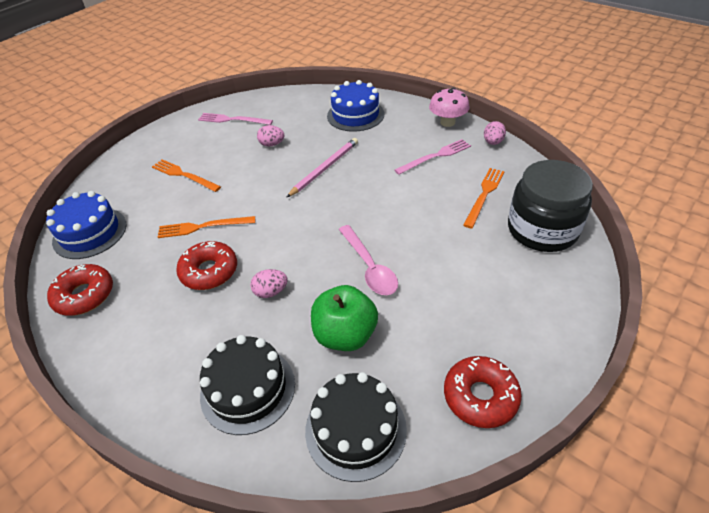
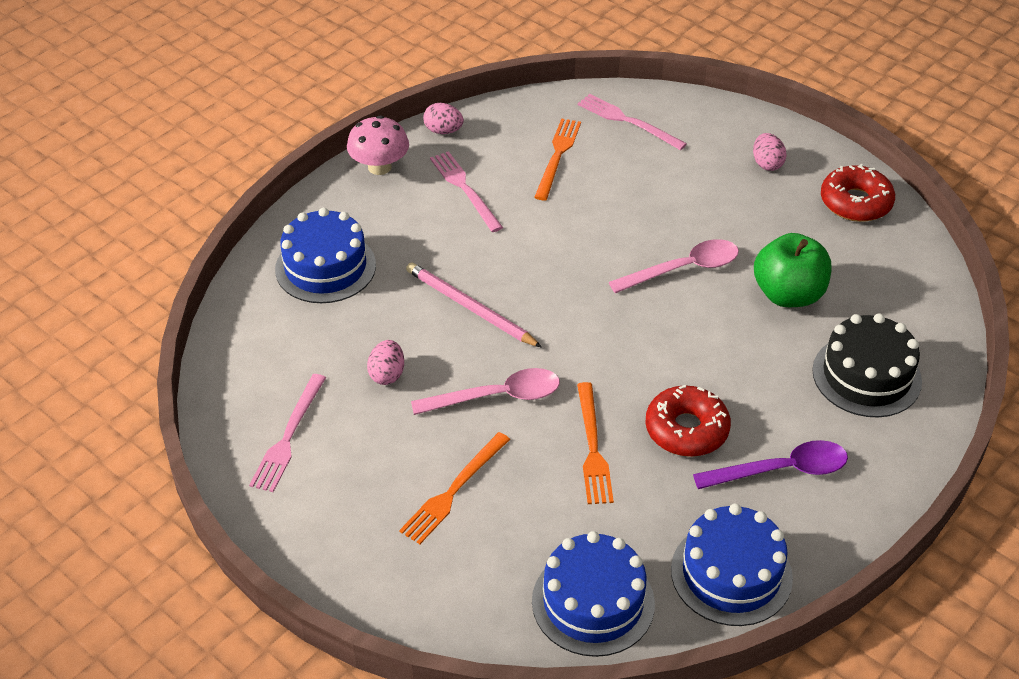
camera: 90 degrees left, 0 degrees up
red donut [47,264,113,316] -> blue cake [671,504,793,626]
pink egg [250,269,288,298] -> pink egg moved to [753,133,787,171]
black cake [305,372,407,482] -> none
orange fork [463,168,505,228] -> orange fork turned 75 degrees clockwise [534,119,581,200]
black jar [508,160,593,252] -> pink fork [578,94,687,150]
none -> pink spoon [411,368,560,415]
none -> purple spoon [693,440,848,489]

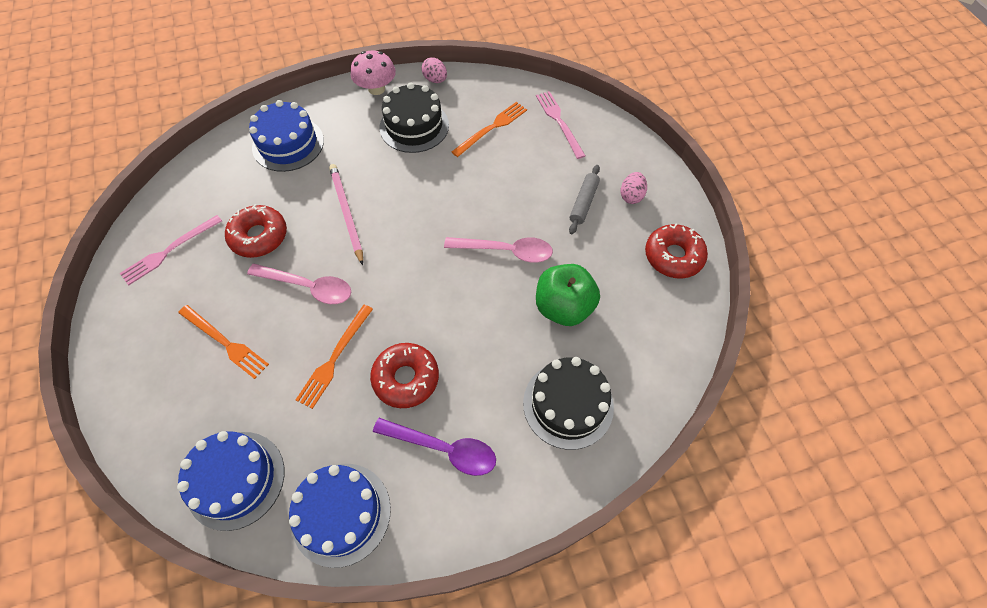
camera: 30 degrees right, 15 degrees up
pink egg [367,340,404,385] -> red donut [225,204,287,258]
orange fork [399,432,510,544] -> orange fork turned 120 degrees counterclockwise [178,305,269,379]
pink fork [430,151,503,232] -> black cake [380,82,449,153]
none -> grey rolling pin [569,165,600,234]

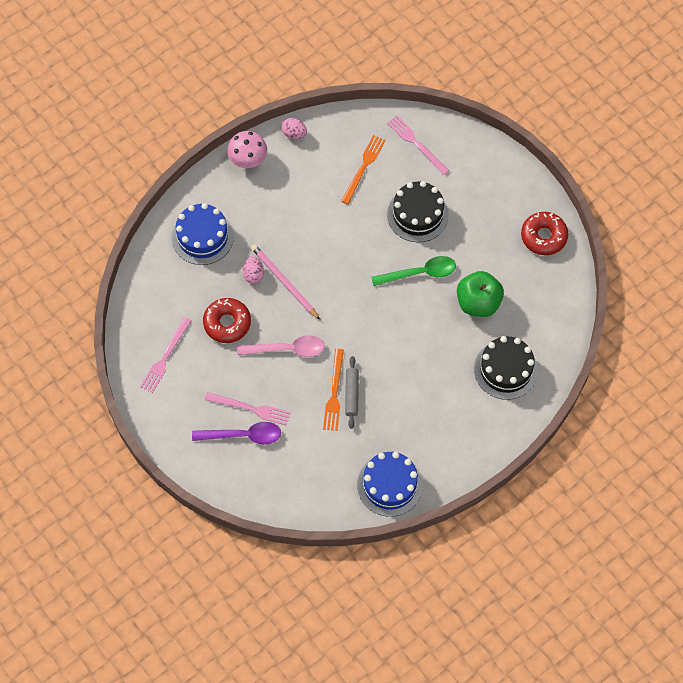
camera: 20 degrees left, 5 degrees up
blue cake [177,431,284,531] -> none
orange fork [178,305,269,379] -> pink fork [204,392,291,426]
red donut [370,343,439,408] -> none
purple spoon [373,418,496,476] -> purple spoon moved to [192,422,281,444]
black cake [380,82,449,153] -> black cake moved to [387,181,449,242]
pink spoon [444,237,553,263] -> green spoon [371,256,456,286]
grey rolling pin [569,165,600,234] -> grey rolling pin moved to [345,356,359,429]
pink egg [621,172,647,204] -> pink egg moved to [243,256,264,284]

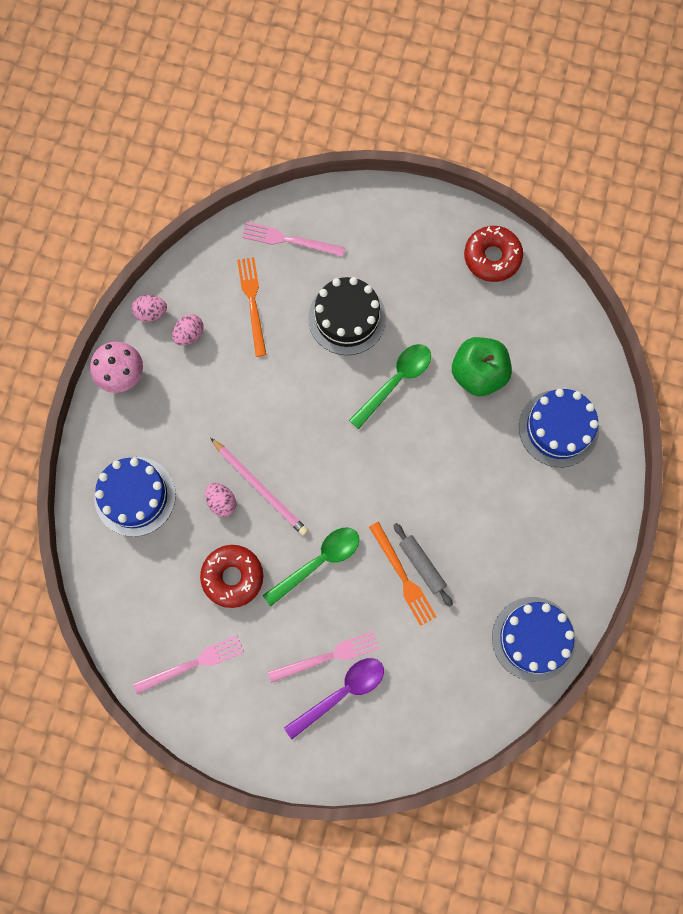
camera: 35 degrees left, 10 degrees up
pink fork [140,317,192,393] -> pink fork turned 105 degrees counterclockwise [133,635,244,694]
pink spoon [237,335,325,357] -> green spoon [262,528,359,606]
pink pencil [251,244,320,320] -> pink pencil turned 150 degrees counterclockwise [211,438,308,536]
black cake [474,336,538,400] -> blue cake [519,389,599,467]
none -> pink egg [172,314,204,345]

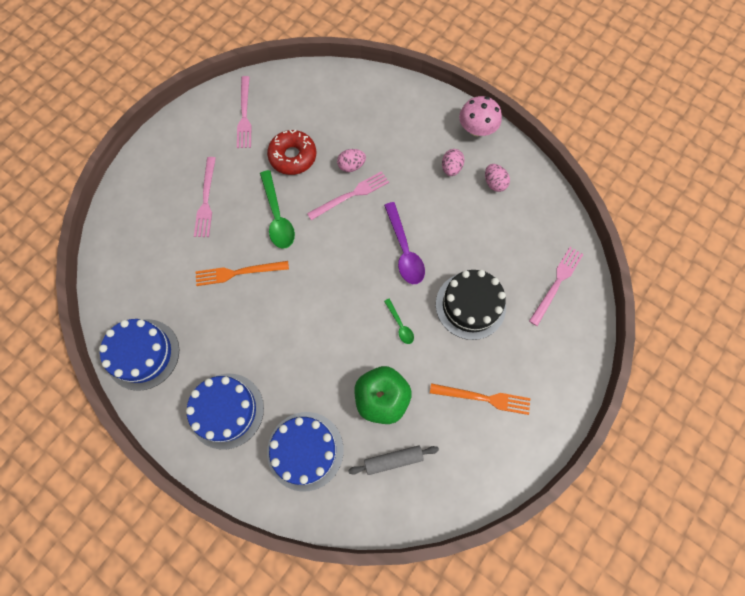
camera: 110 degrees right, 5 degrees down
blue cake [94,457,176,537] -> blue cake moved to [186,374,264,449]
pink egg [131,295,167,322] -> pink egg moved to [442,149,464,176]
pink pencil [211,438,308,536] -> pink fork [307,171,389,220]
orange fork [237,257,266,357] -> orange fork moved to [430,383,530,415]
purple spoon [284,658,384,739] -> purple spoon moved to [384,202,425,284]
green spoon [349,344,431,429] -> green spoon [384,299,414,344], size x0.53
grey rolling pin [393,523,453,607] -> grey rolling pin moved to [348,445,439,475]
red donut [464,226,523,282] -> none

